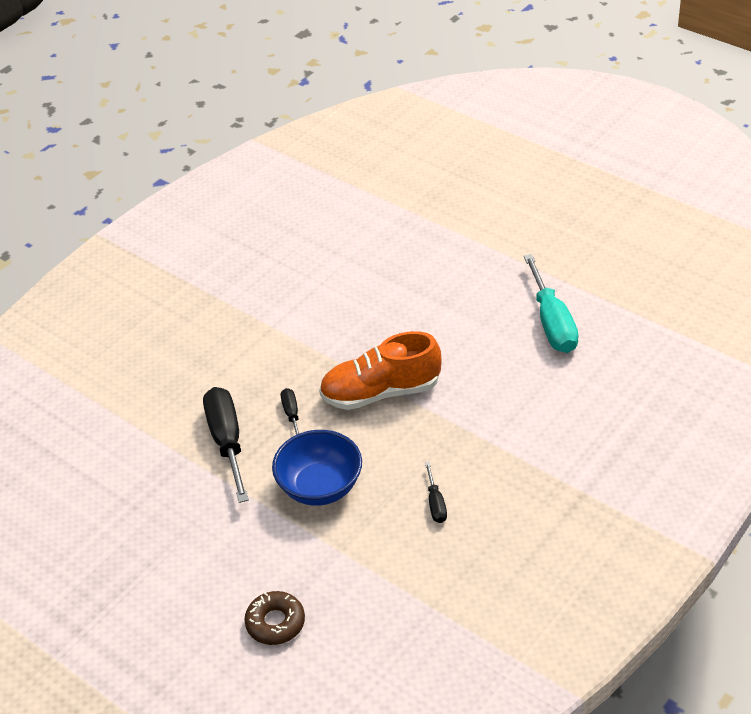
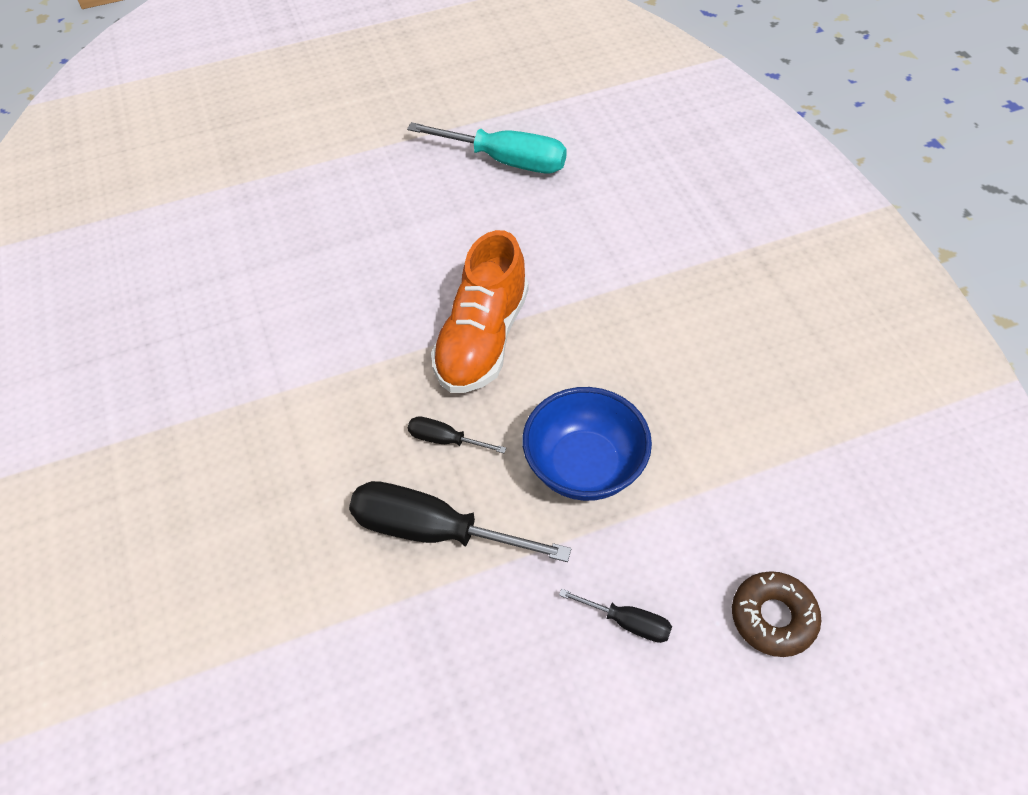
camera: 60 degrees left, 10 degrees up
black screwdriver [425,462,447,523] -> black screwdriver moved to [559,589,672,643]

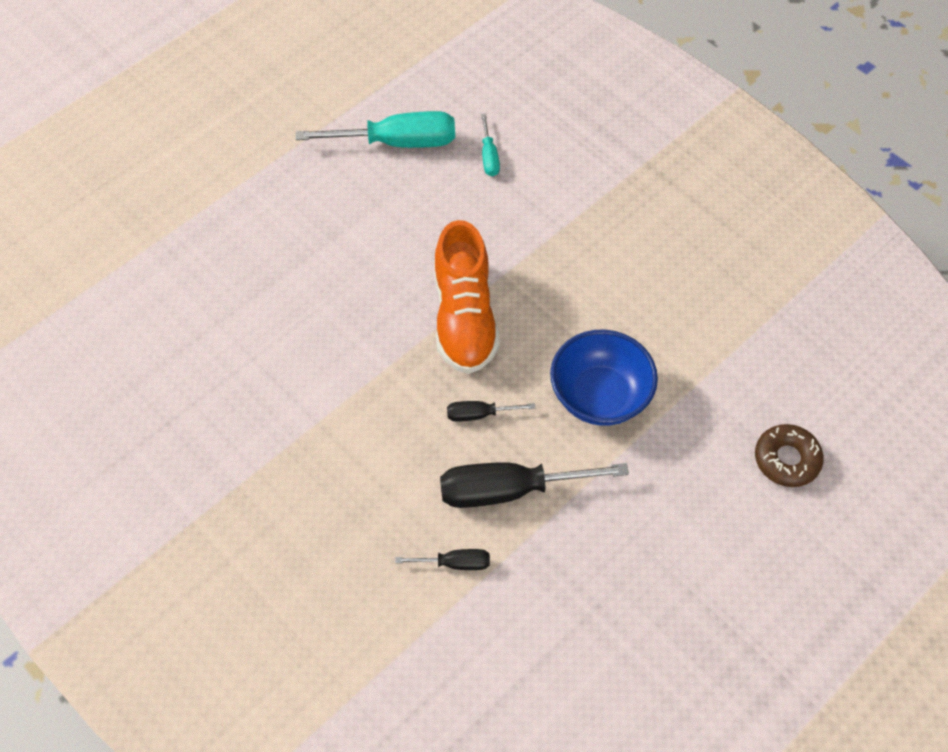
camera: 25 degrees left, 5 degrees up
black screwdriver [559,589,672,643] -> black screwdriver moved to [395,549,490,570]
none -> turquoise screwdriver [481,114,500,176]

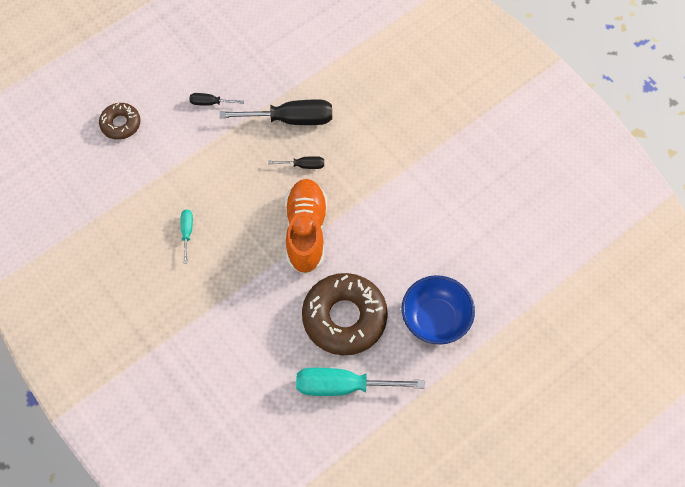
camera: 175 degrees left, 5 degrees up
black screwdriver [395,549,490,570] -> black screwdriver moved to [190,93,244,106]
turquoise screwdriver [481,114,500,176] -> turquoise screwdriver moved to [181,209,193,264]
blue bowl [550,330,658,426] -> blue bowl moved to [401,275,475,345]
none -> brown donut [302,273,388,355]

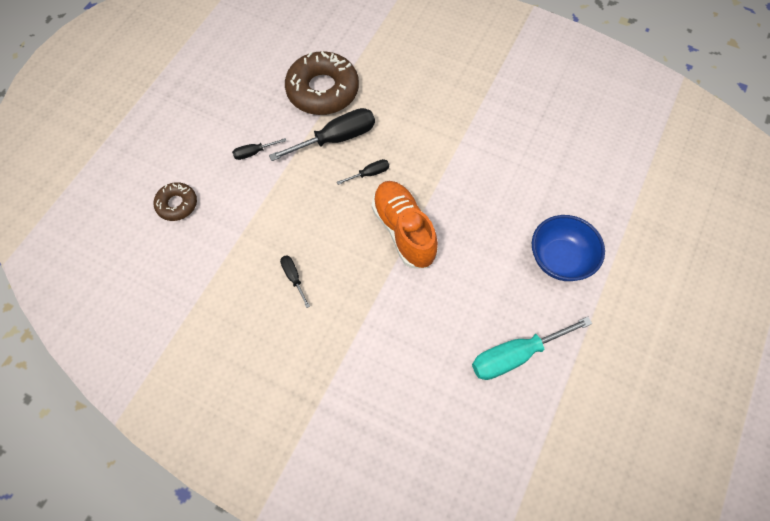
camera: 25 degrees left, 0 degrees up
turquoise screwdriver [181,209,193,264] -> black screwdriver [280,256,310,308]
brown donut [302,273,388,355] -> brown donut moved to [285,51,359,115]

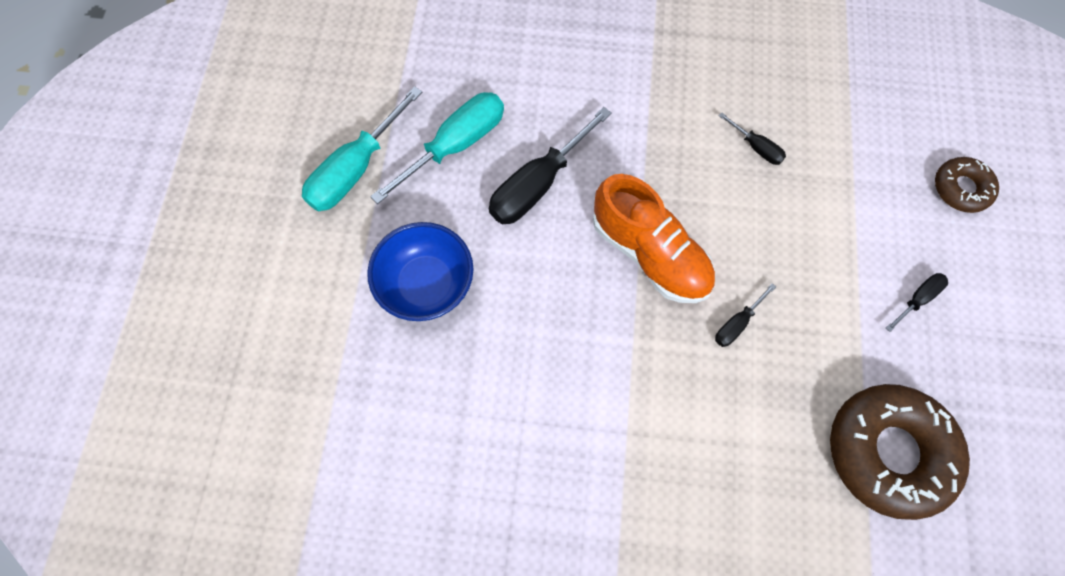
camera: 160 degrees right, 5 degrees up
black screwdriver [269,108,375,161] -> black screwdriver moved to [489,107,612,224]
none -> turquoise screwdriver [302,86,422,211]

